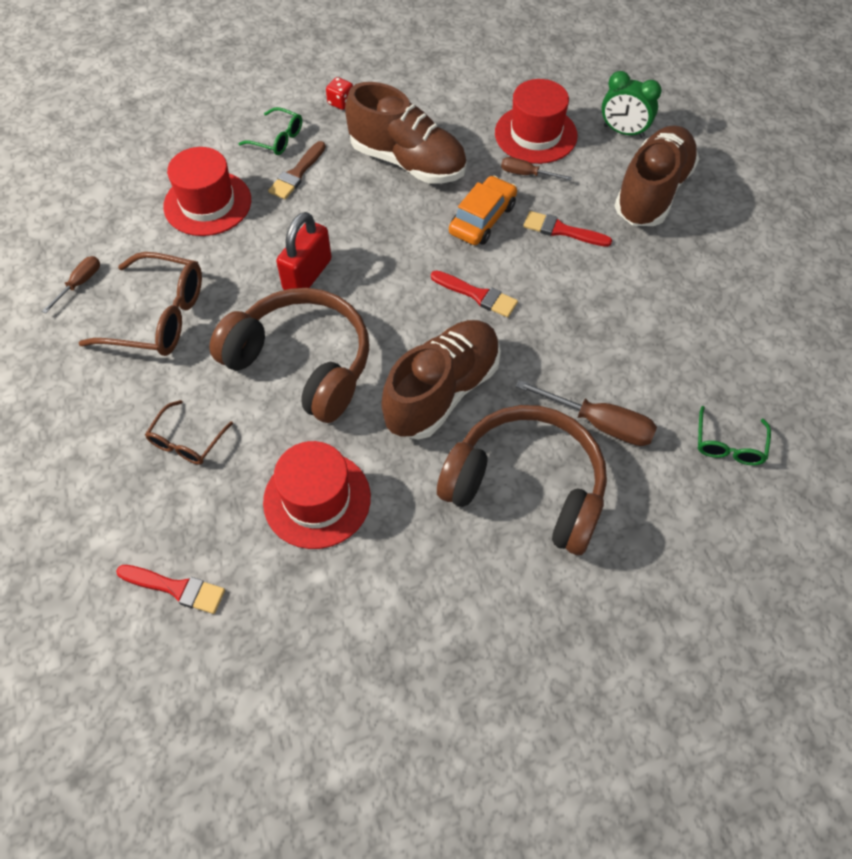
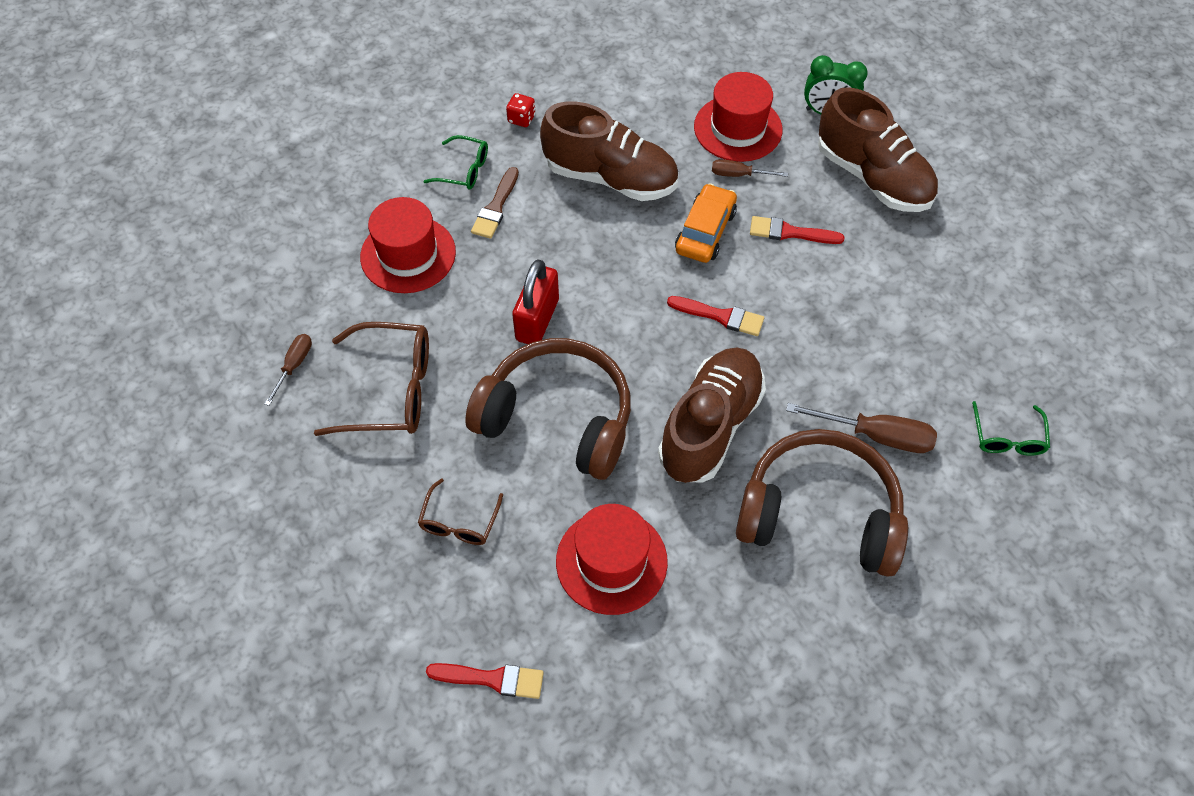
camera: 10 degrees left, 0 degrees up
brown shoe [615,125,699,226] -> brown shoe turned 120 degrees clockwise [818,87,938,212]

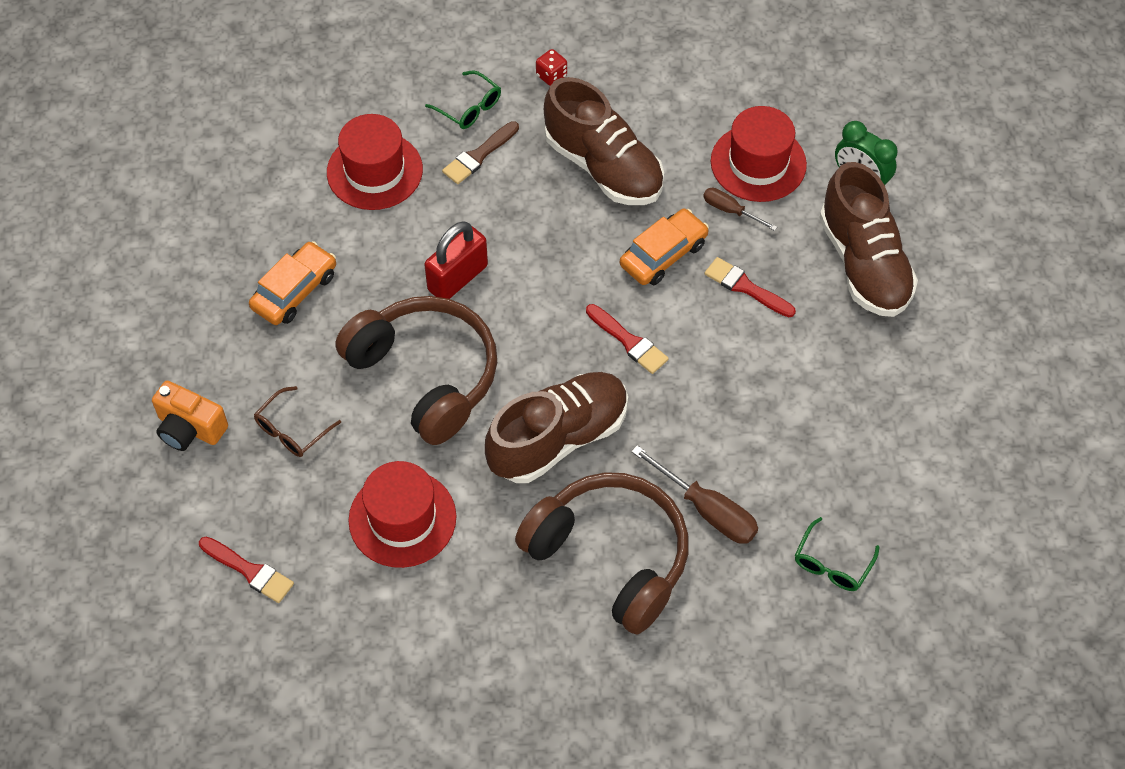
camera: 25 degrees right, 0 degrees up
brown screwdriver [265,334,312,406] -> none
brown glasses [314,322,429,436] -> orange car [249,241,336,325]
none -> orange camera [152,381,228,451]

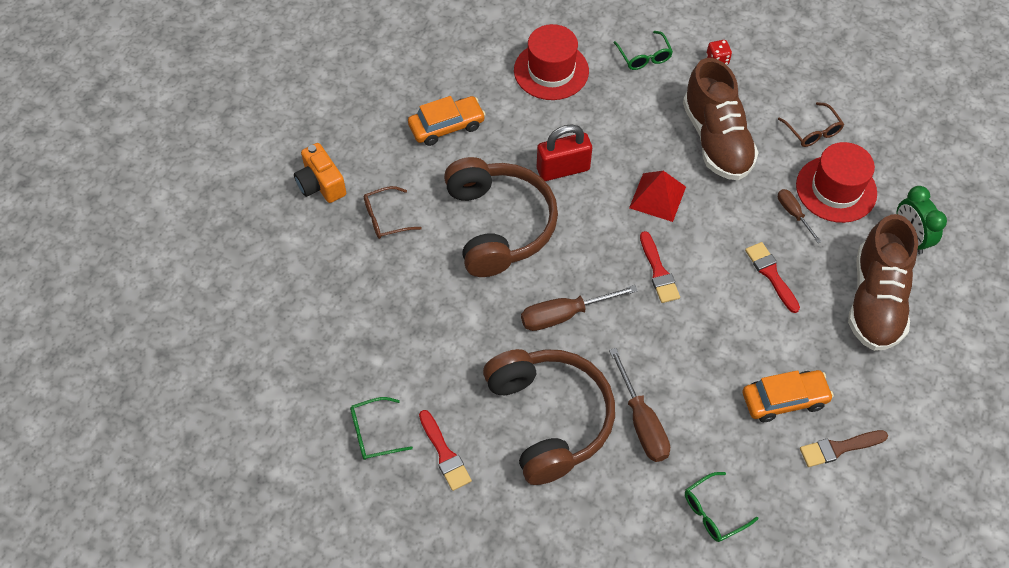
camera: 30 degrees right, 0 degrees up
red brush [199,537,294,603] -> red brush moved to [419,410,472,491]
red hat [348,461,456,568] -> none
brown brush [442,121,519,184] -> brown brush moved to [800,430,888,467]
brown shoe [485,372,628,483] -> brown screwdriver [521,285,638,331]
orange car [620,209,709,285] -> orange car moved to [742,370,834,422]
none -> green glasses [350,397,413,460]
none -> red pyramid [629,171,686,222]
none -> brown glasses [778,102,844,147]

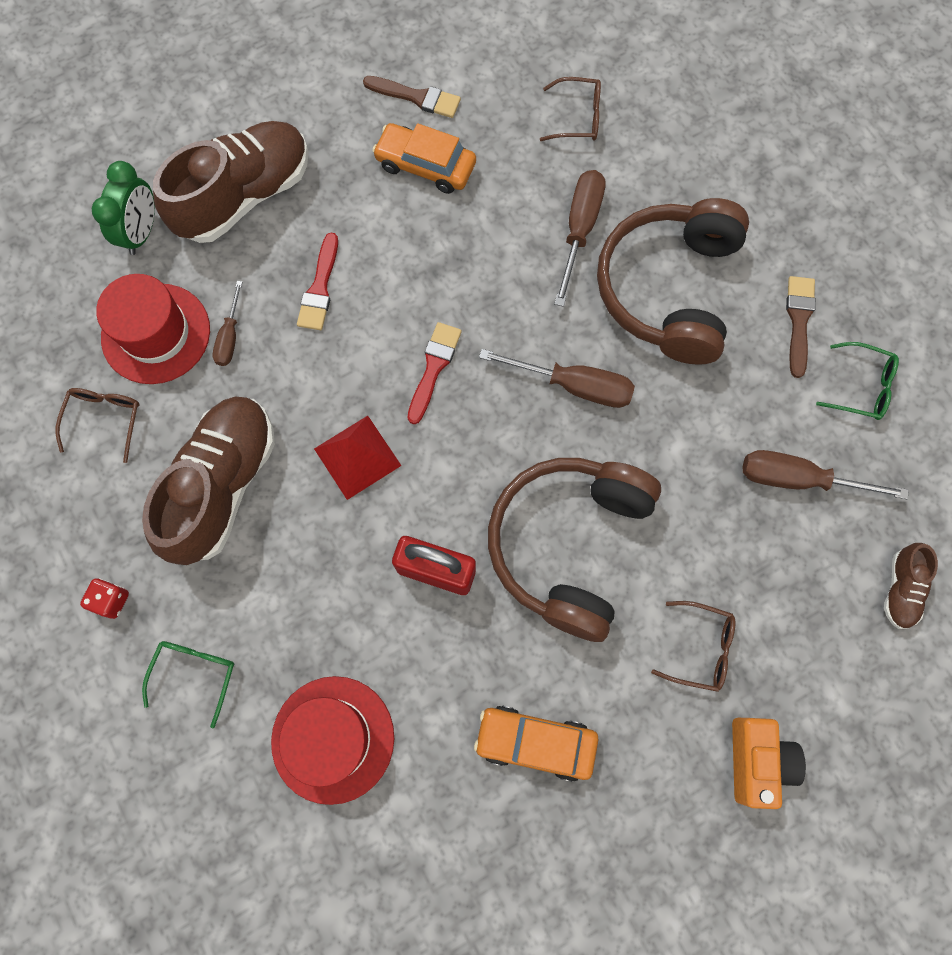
camera: 145 degrees left, 15 degrees up
red brush [419,410,472,491] -> brown brush [786,276,816,378]
green glasses [685,472,758,542] -> brown glasses [540,77,601,141]
none -> brown screwdriver [743,450,909,499]
none -> brown shoe [884,543,938,629]

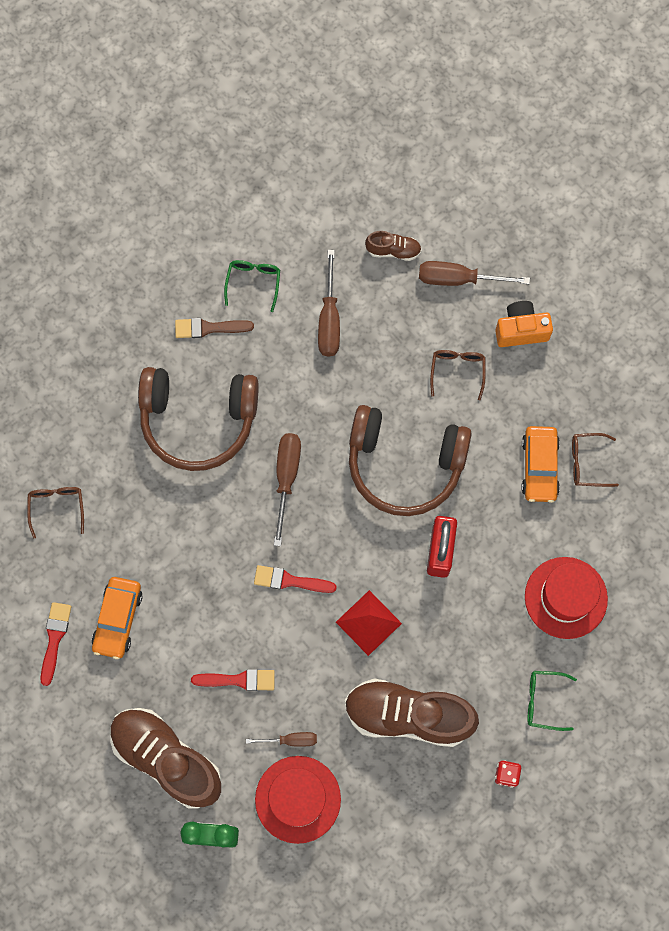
camera: 100 degrees left, 0 degrees up
brown glasses [56,388,140,463] -> brown glasses moved to [572,433,619,487]
brown brush [363,76,461,118] -> red brush [41,602,71,686]
brown screwdriver [554,170,606,307] -> brown screwdriver moved to [419,261,530,286]

